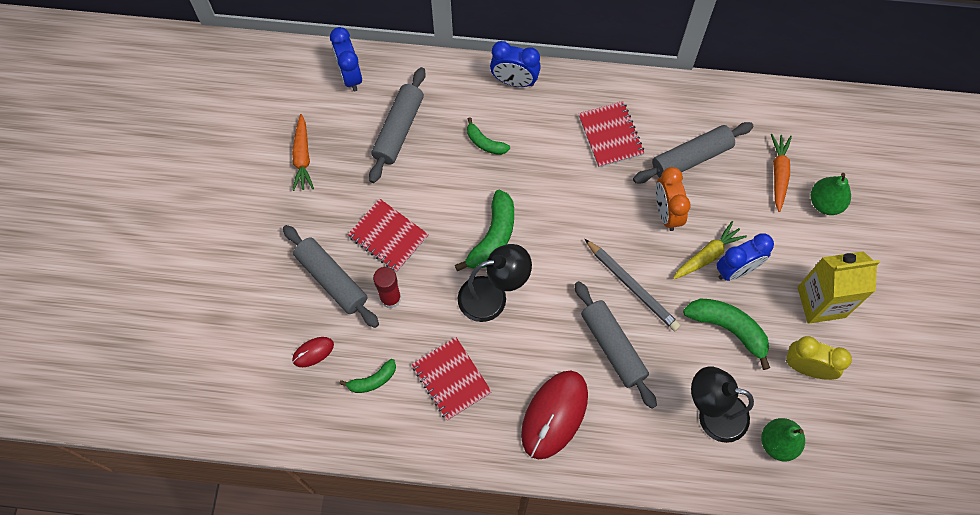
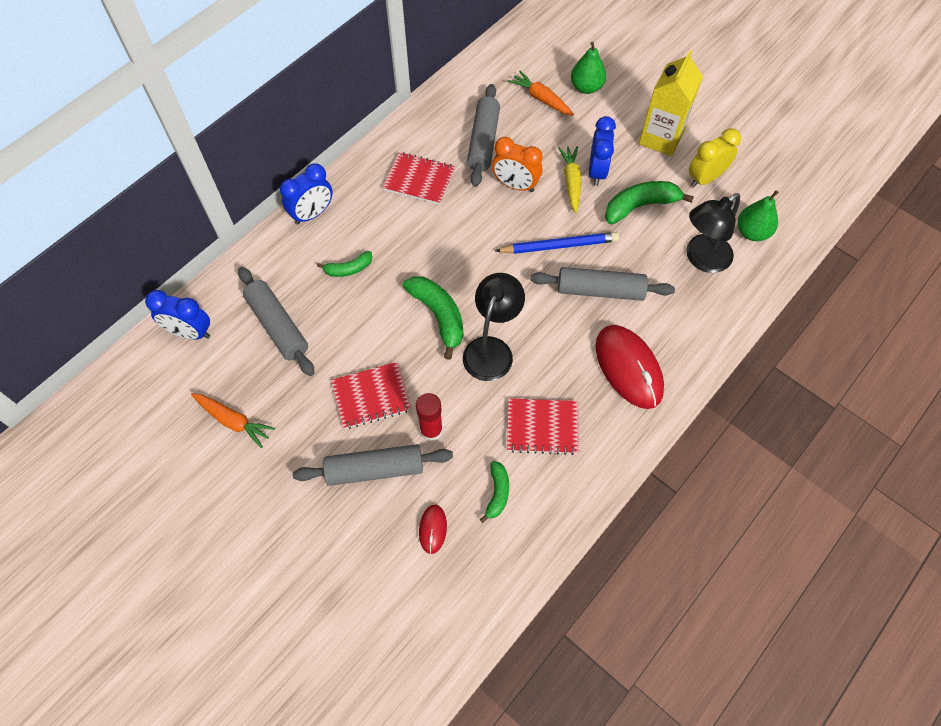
camera: 55 degrees left, 5 degrees down
grey pencil [585,239,681,331] -> blue pencil [495,232,619,254]

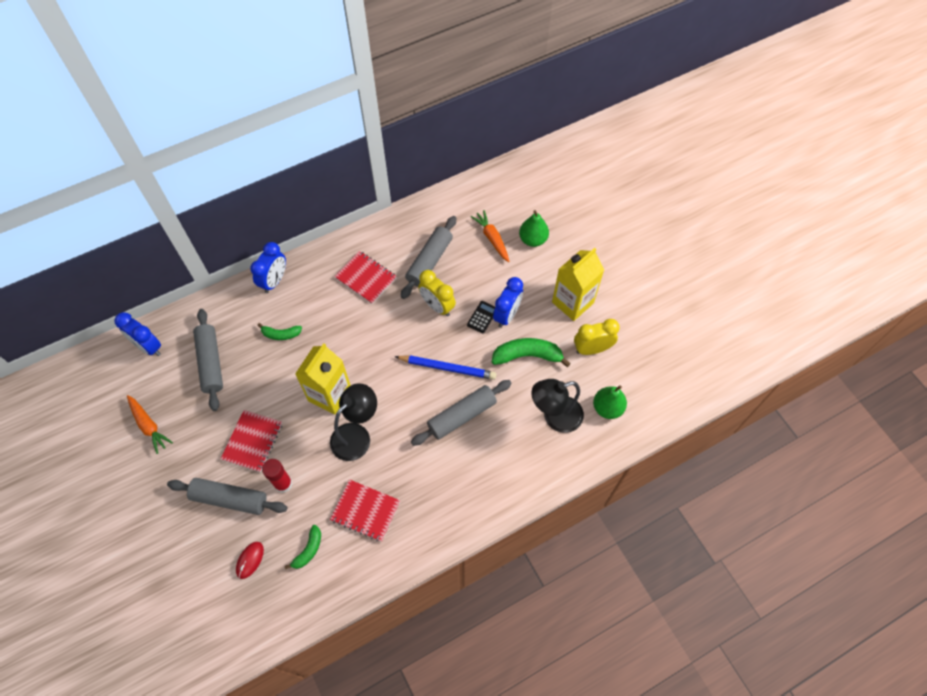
camera: 20 degrees right, 0 degrees up
blue clock [280,163,333,225] -> blue clock turned 45 degrees counterclockwise [250,242,286,293]
red notebook [331,362,412,429] -> red notebook turned 75 degrees counterclockwise [220,410,282,472]
green banana [403,276,463,360] -> yellow carton [295,343,351,415]
orange clock [492,137,542,192] -> yellow clock [418,270,456,316]
grey rolling pin [531,267,675,301] -> grey rolling pin turned 60 degrees counterclockwise [411,380,512,446]
yellow carrot [558,146,581,213] -> black calculator [467,301,495,334]
red mouse [595,325,664,409] -> none

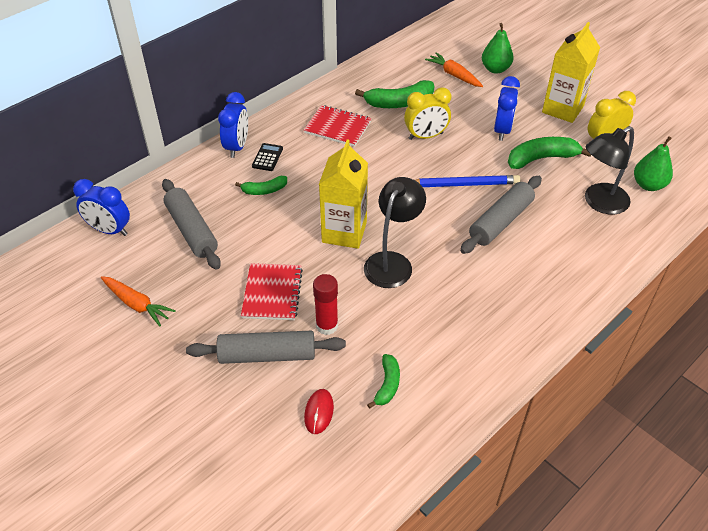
camera: 15 degrees left, 15 degrees down
red notebook [330,479,400,542] -> none
grey rolling pin [401,216,456,299] -> green banana [355,80,434,108]
yellow clock [418,270,456,316] -> yellow clock turned 45 degrees counterclockwise [404,87,451,140]
black calculator [467,301,495,334] -> black calculator moved to [252,143,283,171]

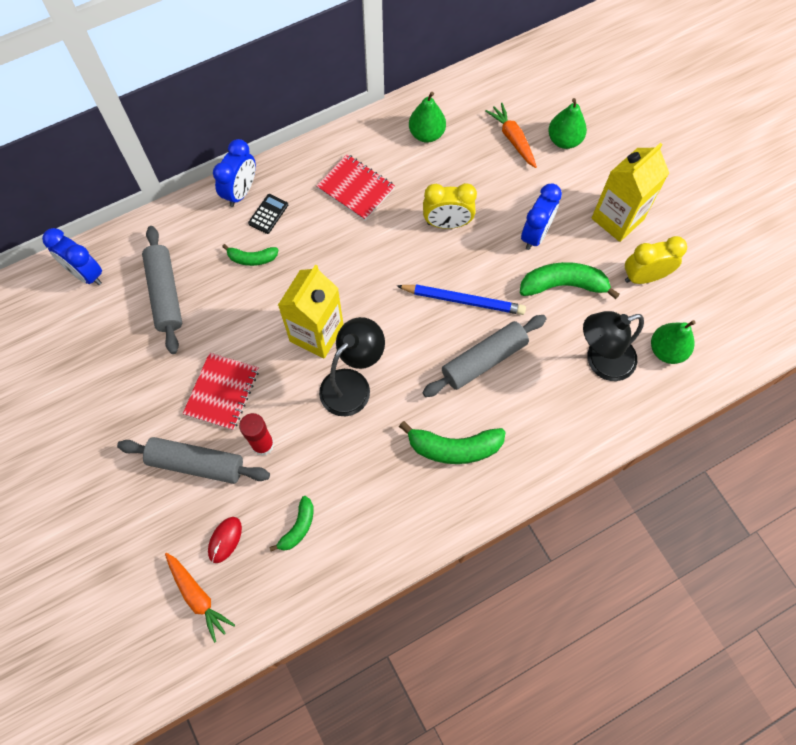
camera: 15 degrees right, 20 degrees up
orange carrot [101,276,176,326] -> orange carrot moved to [165,553,235,643]
green banana [355,80,434,108] -> green banana moved to [399,421,506,464]
none -> green pear [409,92,446,143]

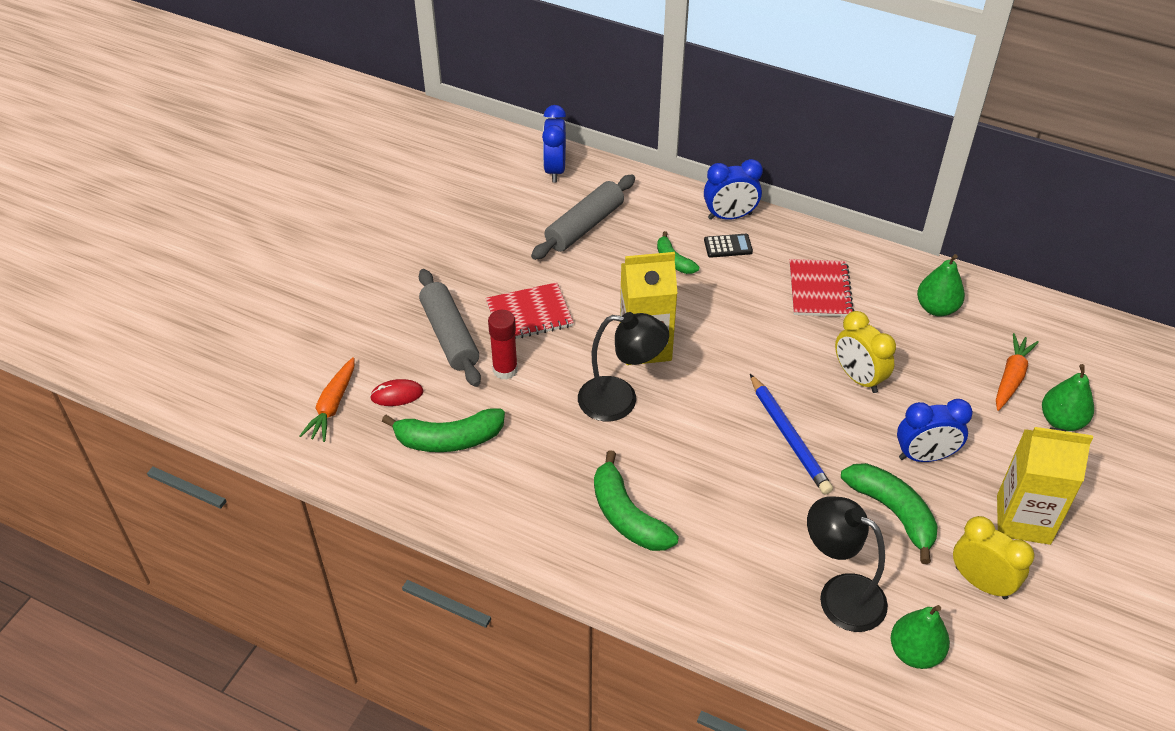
camera: 55 degrees right, 20 degrees down
green banana [270,496,314,551] -> green banana [382,408,505,452], size x1.72
grey rolling pin [422,315,546,397] -> none

